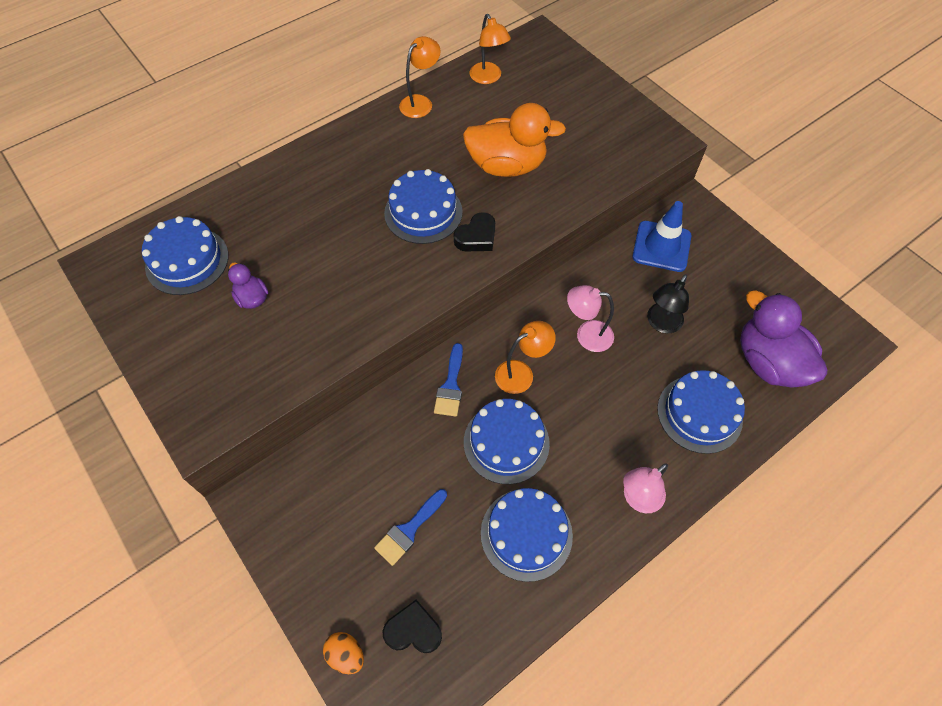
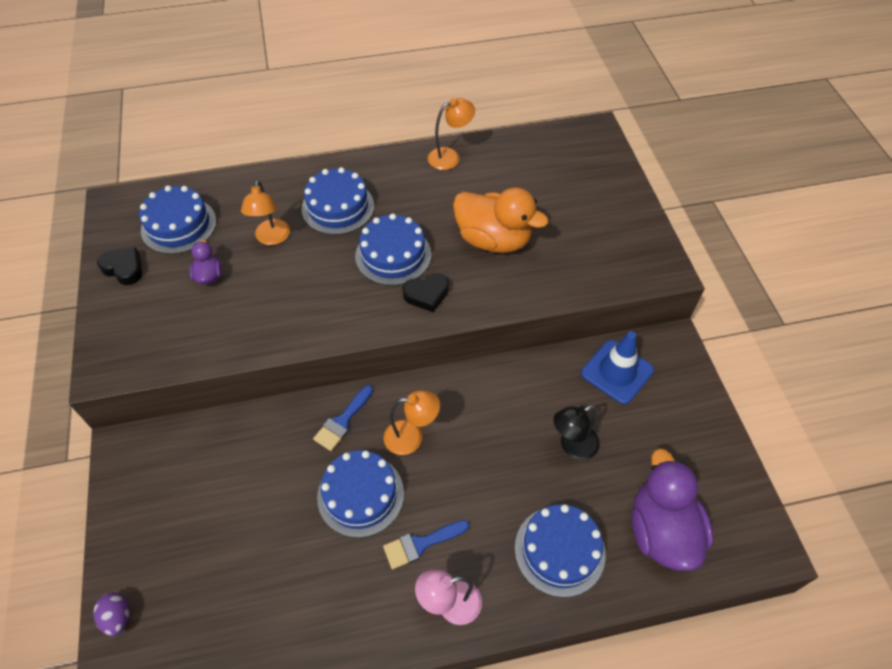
camera: 25 degrees right, 5 degrees down
orange egg [323,632,364,674] -> purple egg [93,592,129,636]
blue brush [374,489,447,566] -> blue brush moved to [383,520,469,570]
black heart [383,600,442,653] -> black heart moved to [97,247,142,285]
orange lamp [469,14,511,84] -> orange lamp moved to [241,180,290,245]
blue cake [481,488,573,582] -> blue cake moved to [302,167,374,235]
pink lamp [567,285,614,352] -> none

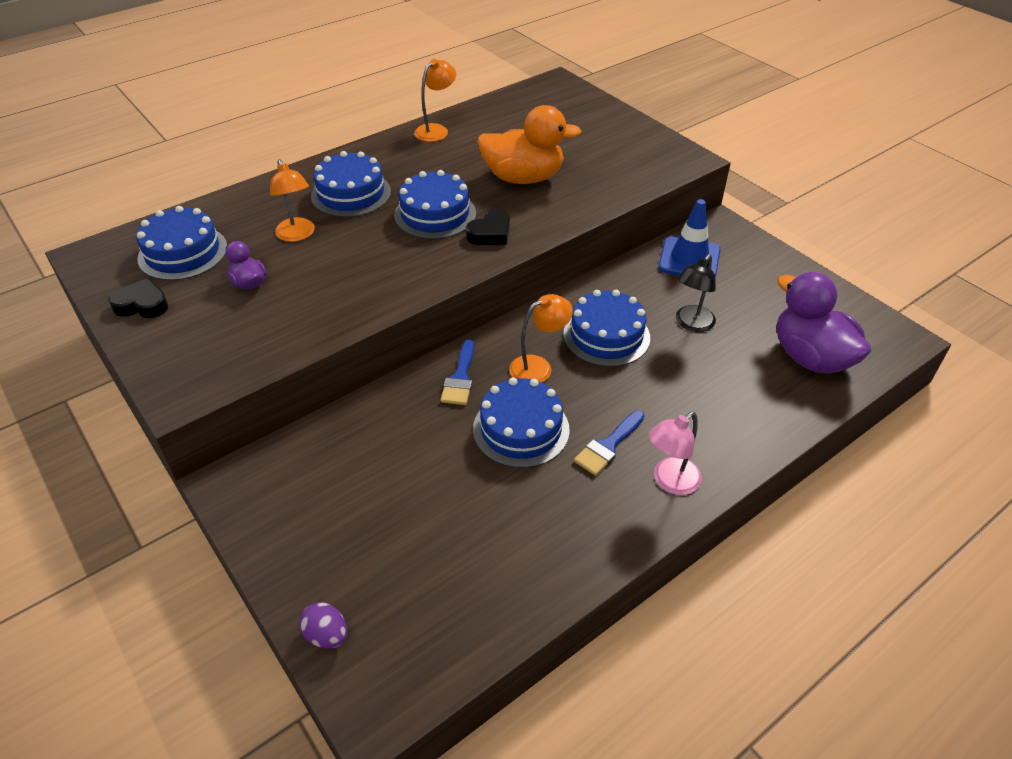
camera: 25 degrees left, 10 degrees down
blue cake [515,504,606,598] -> blue cake moved to [563,290,650,367]

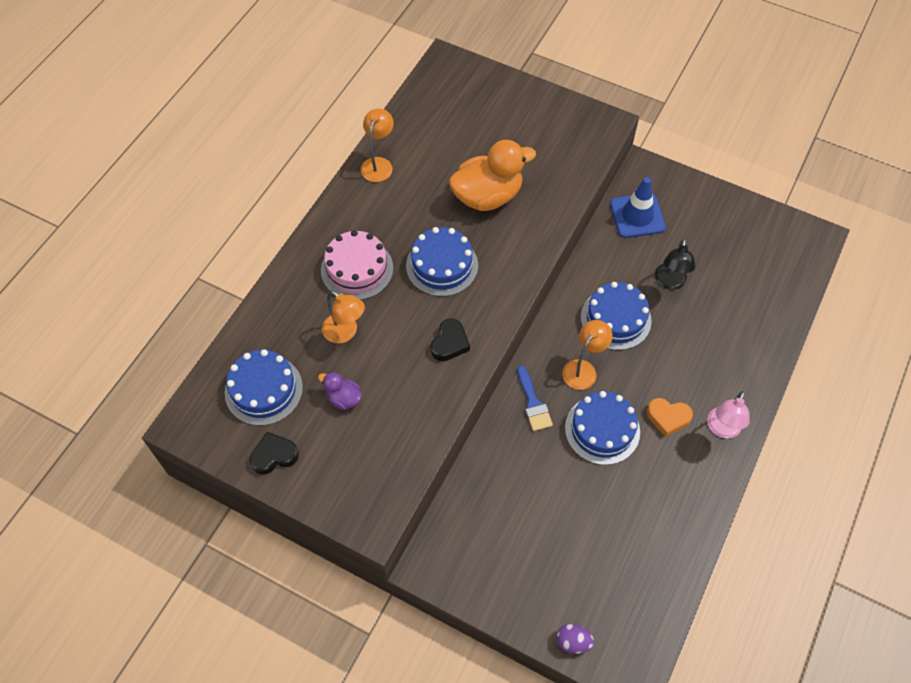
camera: 25 degrees left, 15 degrees up
blue cake [311,151,391,217] -> pink cake [321,230,393,300]
black heart [466,210,510,245] -> black heart moved to [431,318,470,361]
blue brush [574,411,644,476] -> orange heart [647,398,693,437]
purple duck [777,272,871,373] -> none

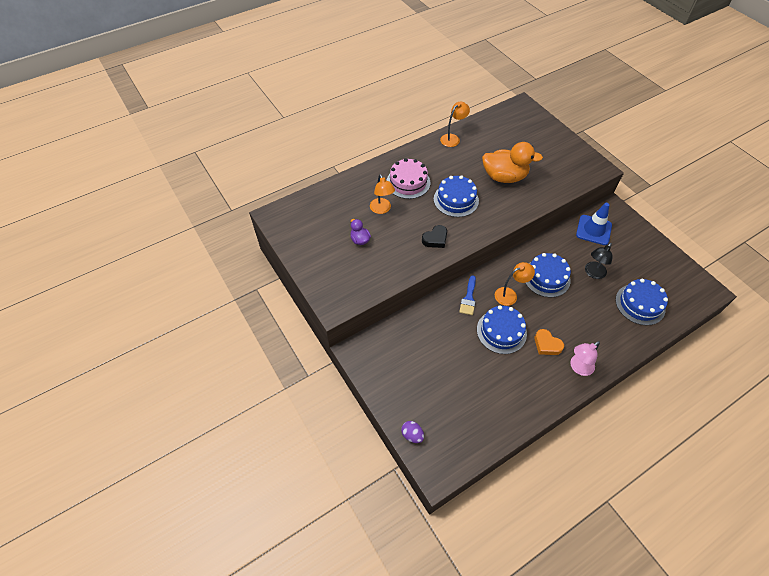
camera: 30 degrees right, 5 degrees down
blue cake [225,349,303,426] -> blue cake moved to [616,279,668,325]
black heart [250,432,299,475] -> none

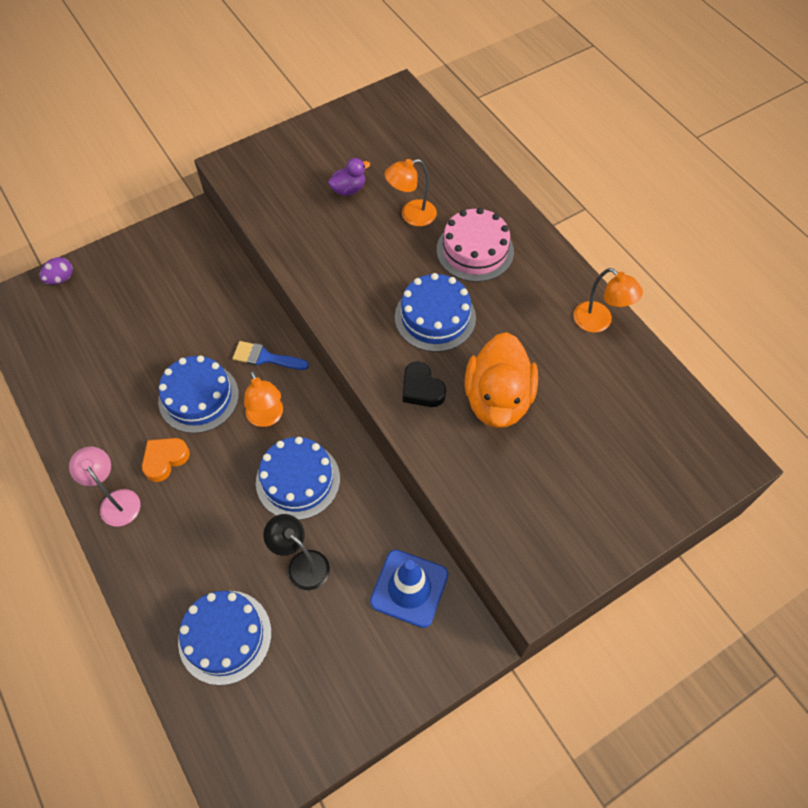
camera: 90 degrees right, 5 degrees up
black heart [422,225,447,248] -> black heart moved to [403,361,446,407]

